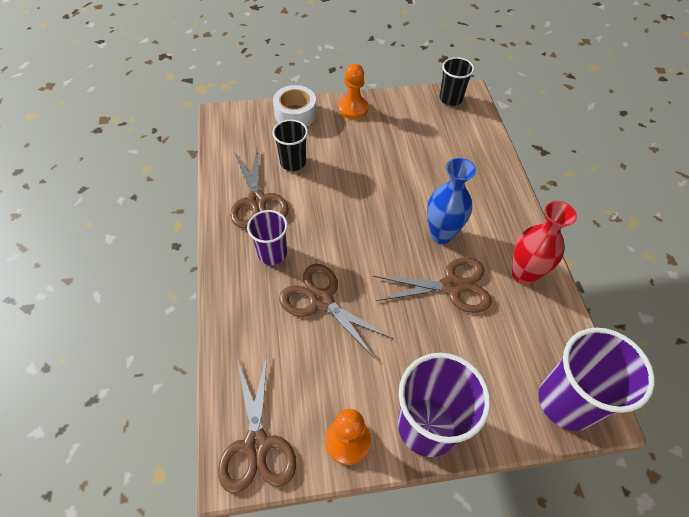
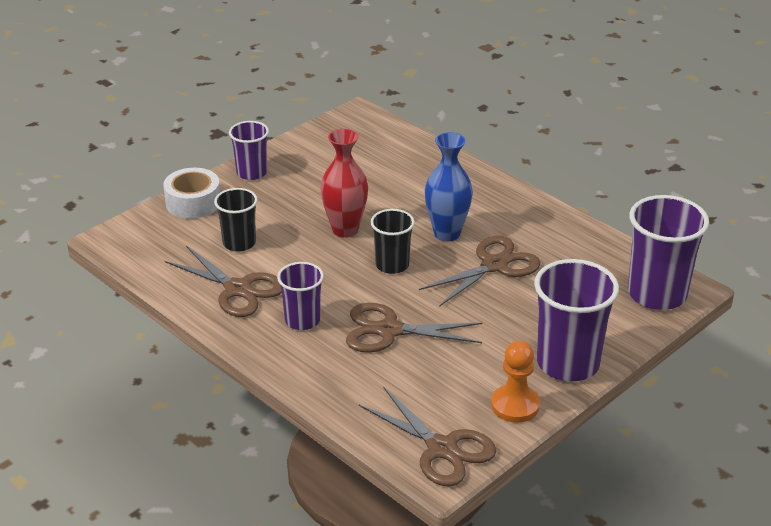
camera: 35 degrees left, 20 degrees down
orange pawn [338,64,369,119] -> purple cup [229,121,269,180]
black cup [439,57,474,106] -> black cup moved to [370,209,415,274]
red vase [512,201,577,285] -> red vase moved to [320,129,368,238]

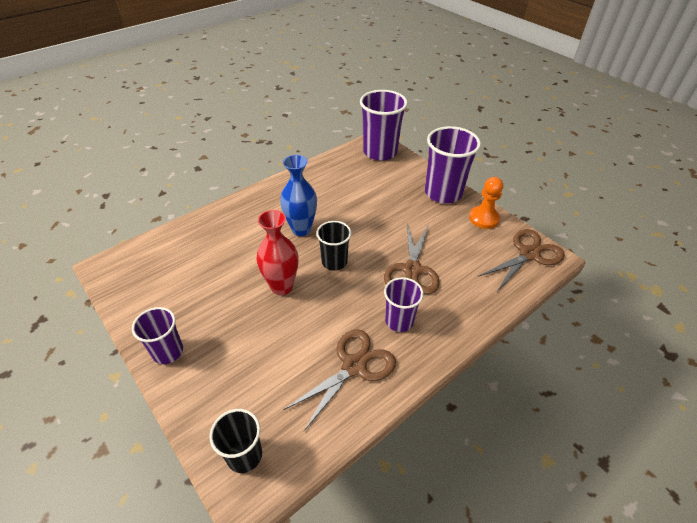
camera: 85 degrees left, 10 degrees up
white tape [163,168,220,219] -> none
black cup [214,188,258,252] -> black cup moved to [210,409,262,473]
brown scissors [419,236,541,307] -> none

